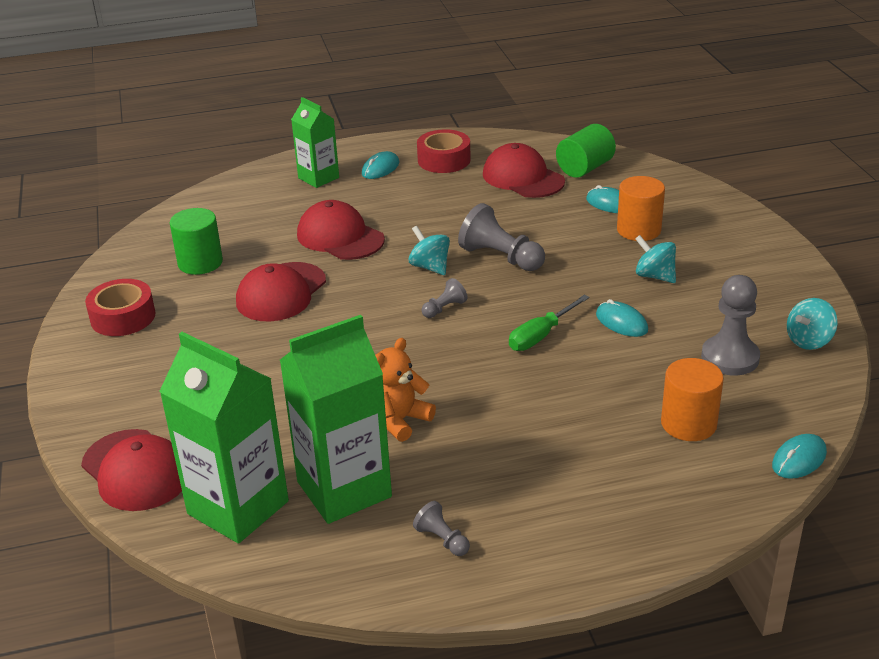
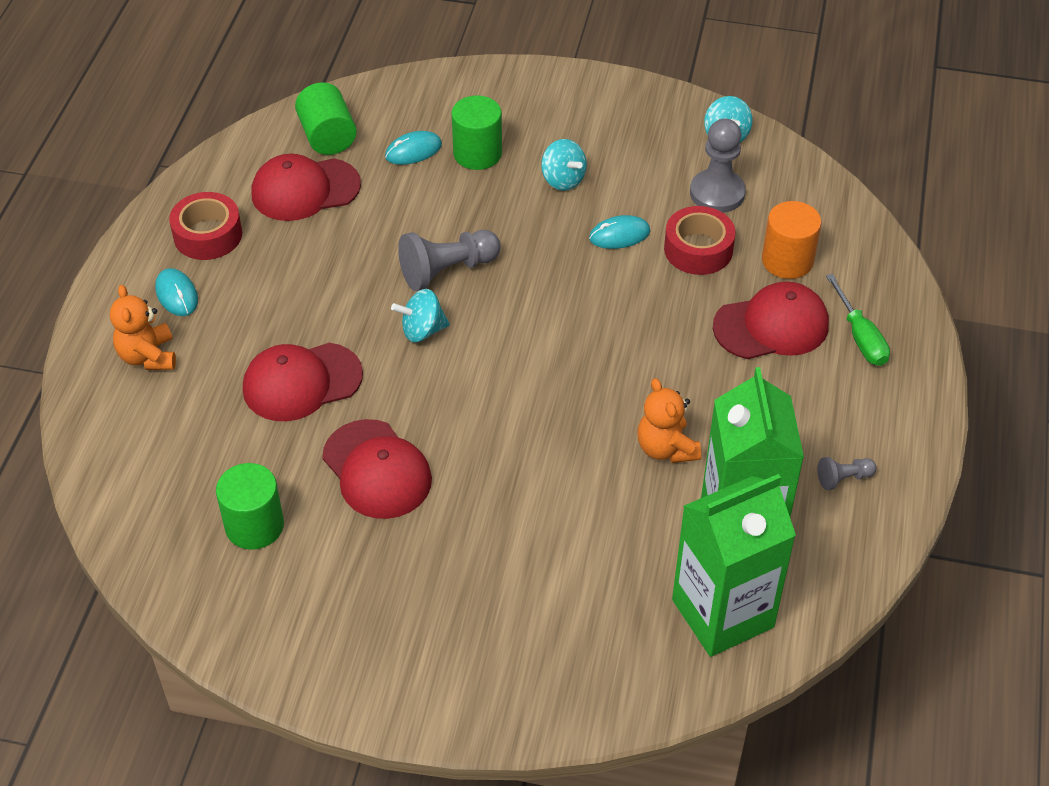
camera: 65 degrees left, 15 degrees up
red cap [81,429,182,511] -> red cap moved to [713,281,829,359]
red tape [85,279,156,336] -> red tape moved to [664,206,736,275]
green carton [291,97,339,188] -> orange teddy bear [110,285,176,370]
grey pawn [421,278,467,318] -> none
green screwdriver [509,295,590,351] -> green screwdriver moved to [826,274,890,366]
orange cylinder [617,176,665,241] -> green cylinder [451,95,502,170]
turquoise spinning top [635,235,676,283] -> turquoise spinning top turned 105 degrees counterclockwise [541,139,587,191]
turquoise mouse [772,434,827,479] -> none

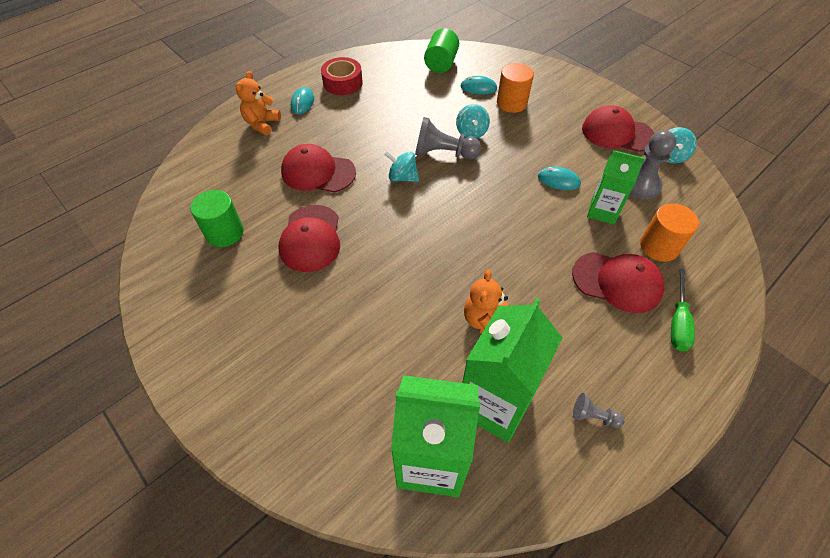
camera: 35 degrees right, 5 degrees up
red cap [252,154,361,221] -> red cap moved to [582,105,654,152]
green cylinder [451,95,502,170] -> orange cylinder [497,63,534,113]
turquoise spinning top [541,139,587,191] -> turquoise spinning top moved to [456,104,490,139]
red tape [664,206,736,275] -> green carton [587,150,645,225]

